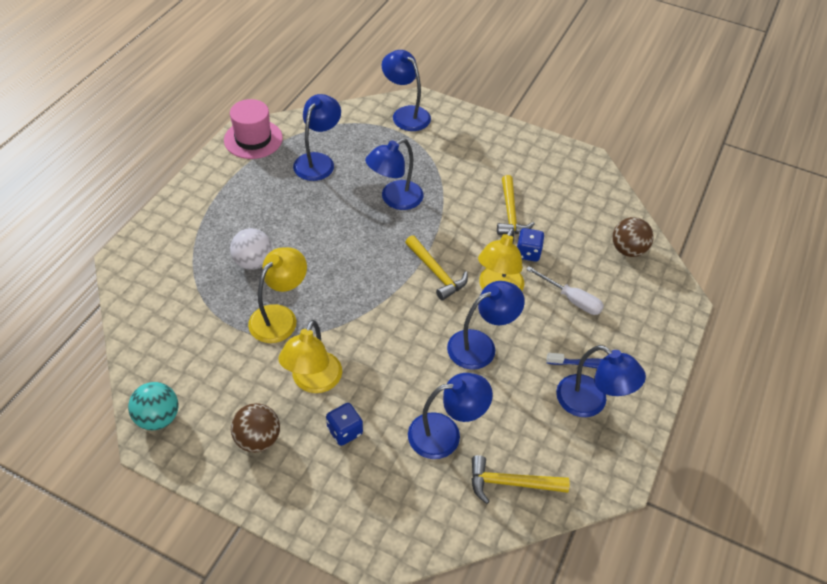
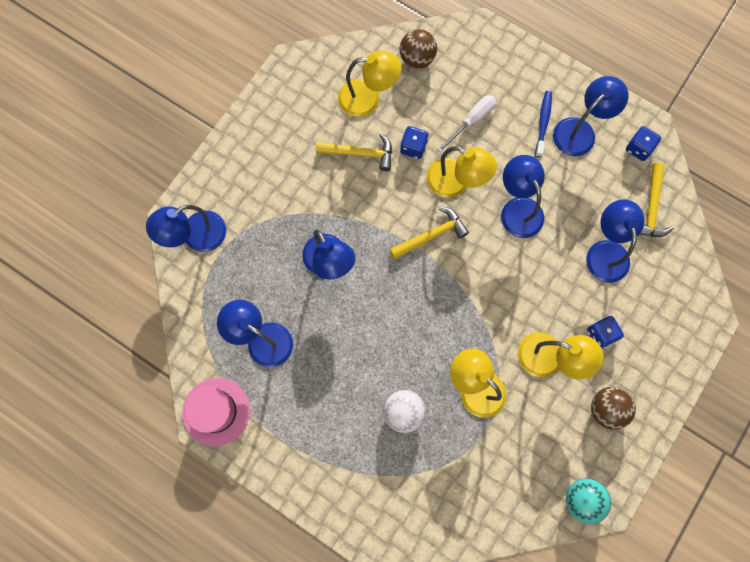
camera: 80 degrees left, 25 degrees up
none -> yellow lamp [338,51,402,117]
none -> blue dice [626,126,661,161]

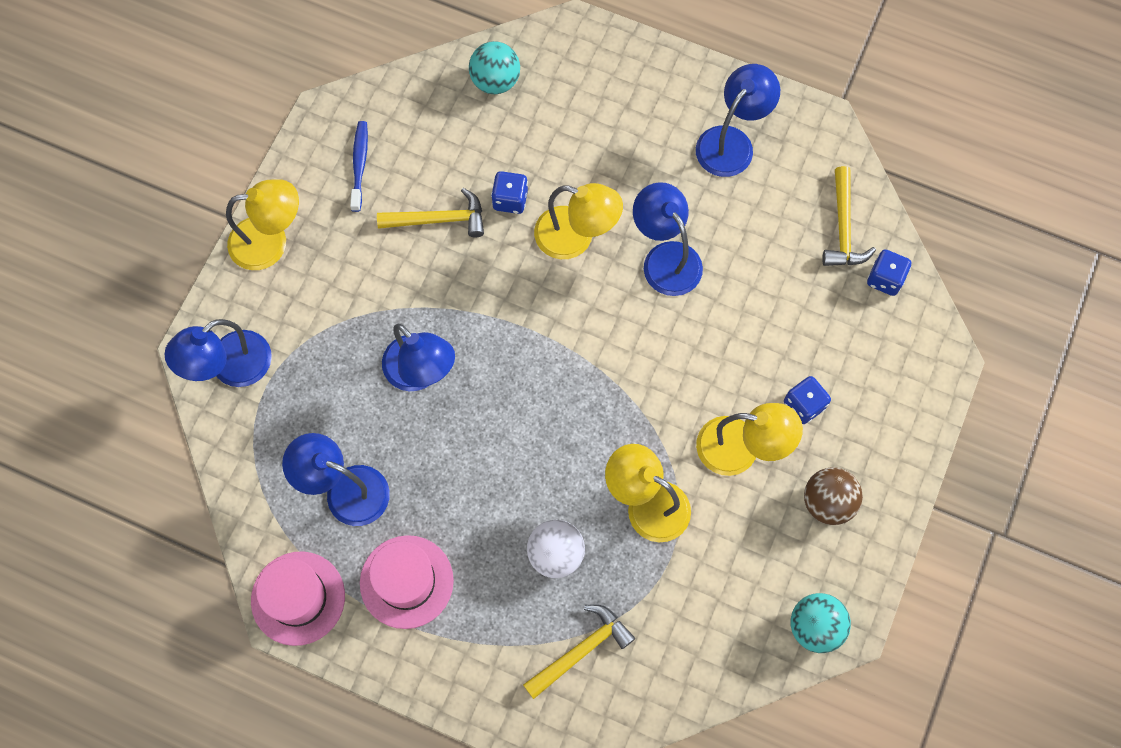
camera: 10 degrees left, 5 degrees down
yellow lamp [338,51,402,117] -> yellow lamp moved to [226,180,299,270]
yellow hammer [390,206,469,259] -> yellow hammer moved to [523,604,635,699]
brown ball [400,29,437,69] -> turquoise ball [469,41,520,94]
white screwdriver [437,95,496,153] -> none
blue toothbrush [535,91,552,157] -> blue toothbrush moved to [350,121,368,212]
blue lamp [586,200,645,283] -> none
blue dice [626,126,661,161] -> blue dice moved to [867,250,911,296]
none -> pink hat [360,535,454,629]

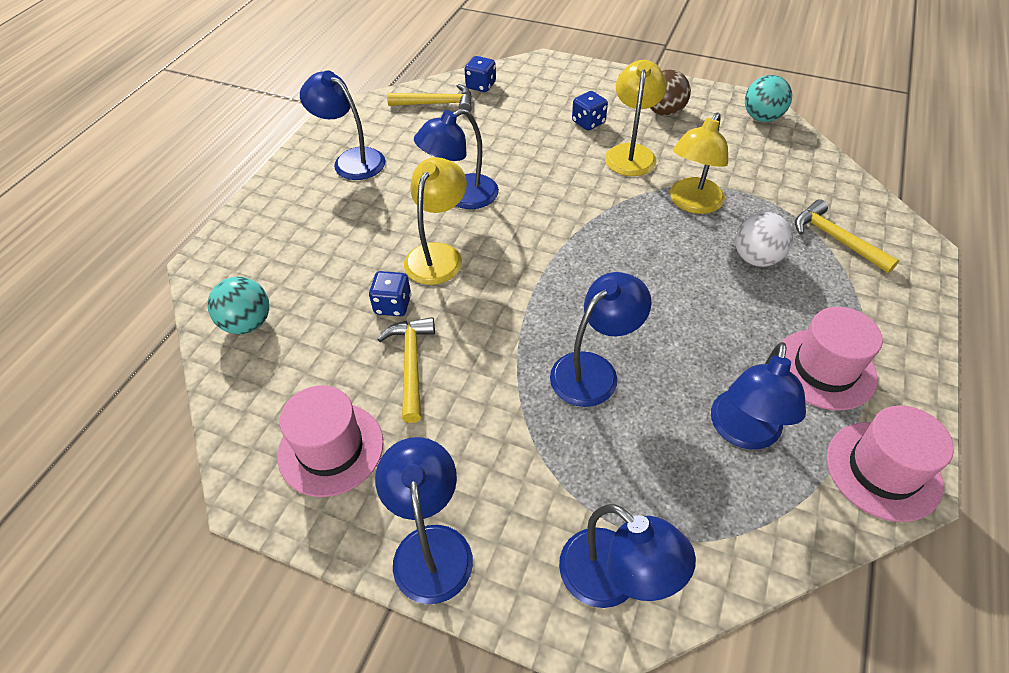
camera: 90 degrees left, 20 degrees down
yellow lamp [226,180,299,270] -> blue lamp [375,437,473,604]
blue toothbrush [350,121,368,212] -> pink hat [278,385,384,497]

